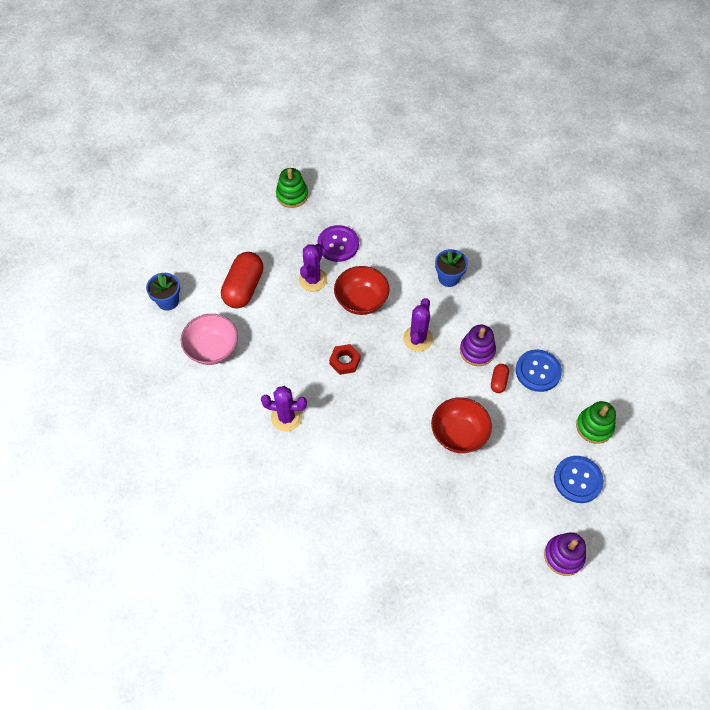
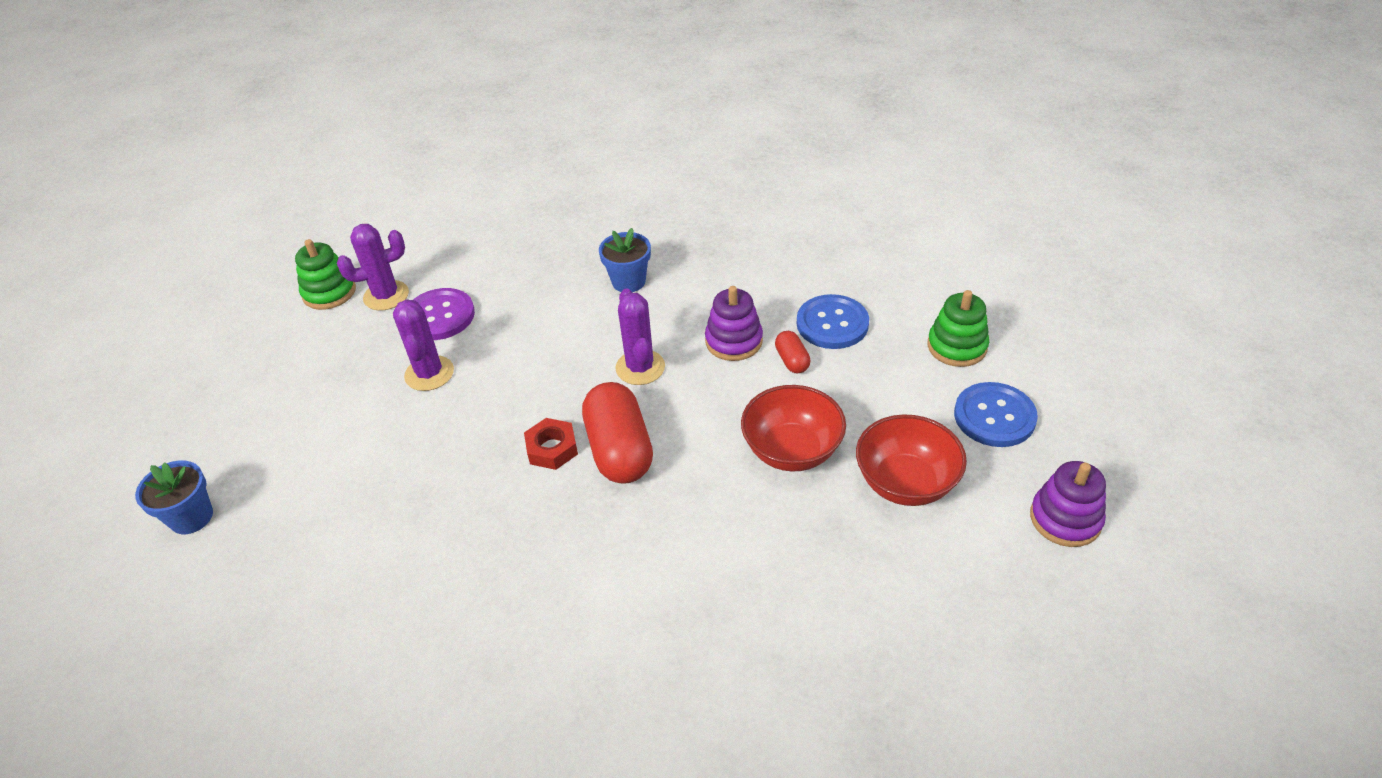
camera: 30 degrees left, 15 degrees down
pink bowl [181,314,238,365] -> none
red capsule [221,252,263,308] -> red capsule moved to [582,382,653,484]
purple cactus [261,386,307,431] -> purple cactus moved to [337,224,409,311]
red bowl [334,266,389,315] -> red bowl moved to [856,414,967,506]

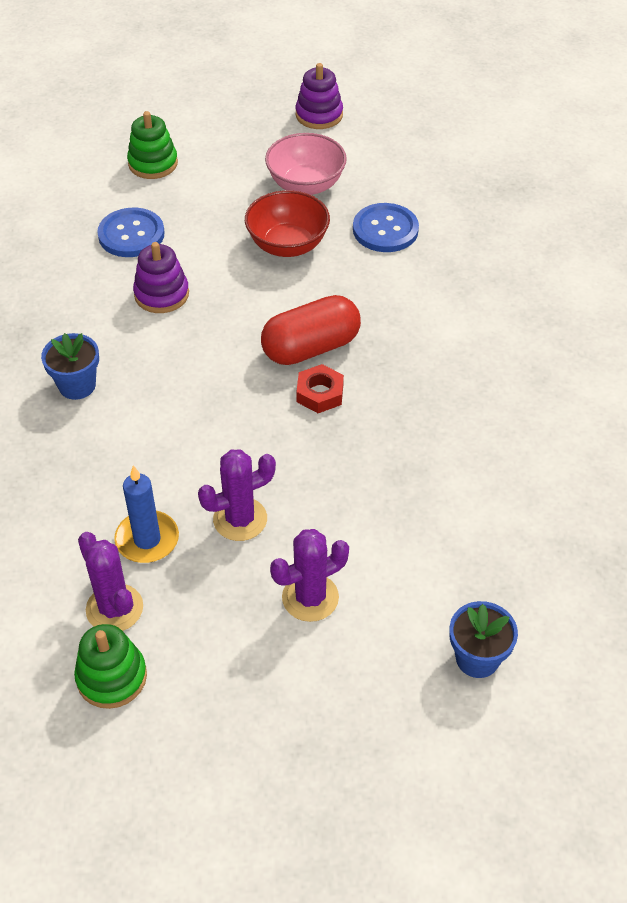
camera: 105 degrees left, 5 degrees up
purple button [413,288,475,340] -> blue candle [114,465,179,563]
purple cactus [615,288,665,385] -> purple cactus moved to [270,529,349,622]
red capsule [775,331,811,373] -> none
red bowl [856,414,967,506] -> pink bowl [265,133,347,195]
blue button [954,382,1038,447] -> blue button moved to [353,203,419,252]

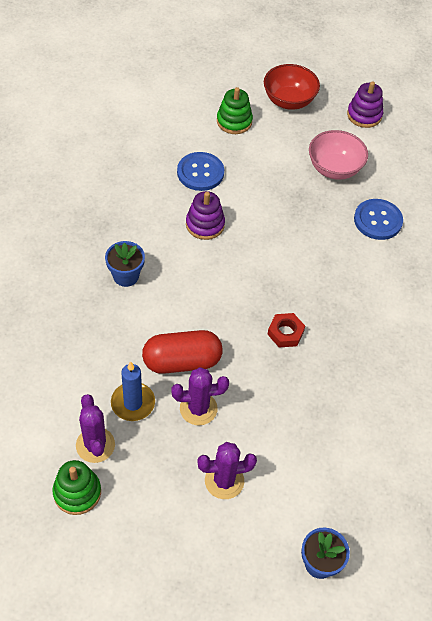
camera: 15 degrees right, 5 degrees up
red bowl [245,190,330,257] -> red bowl moved to [264,64,320,110]
red capsule [261,295,361,365] -> red capsule moved to [142,330,222,374]

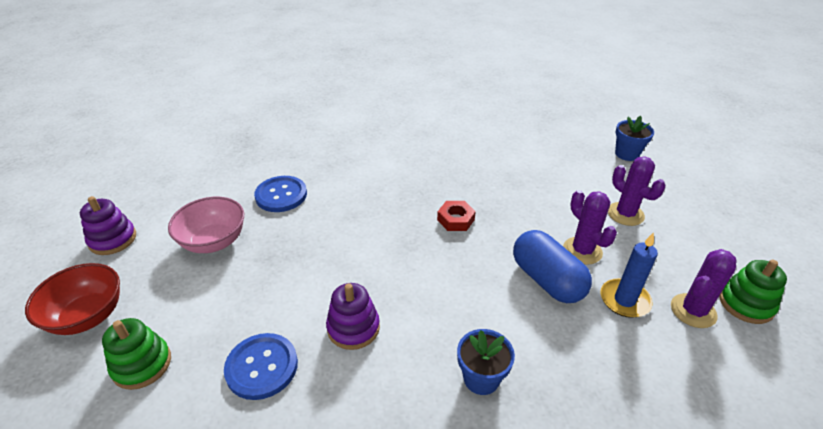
camera: 110 degrees left, 15 degrees down
red capsule [142,330,222,374] -> blue capsule [513,230,592,303]

